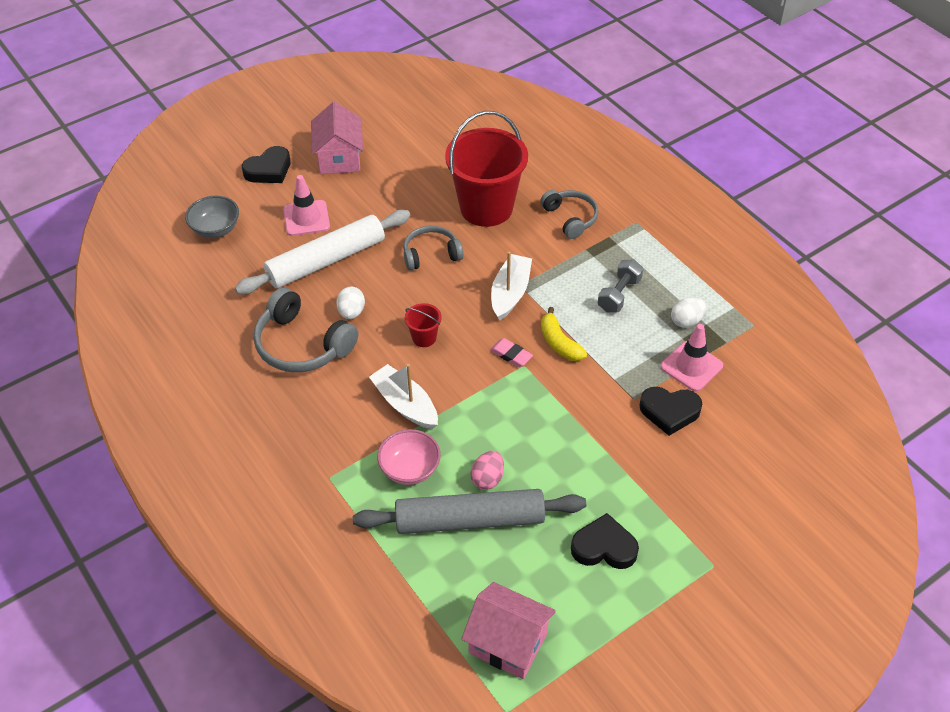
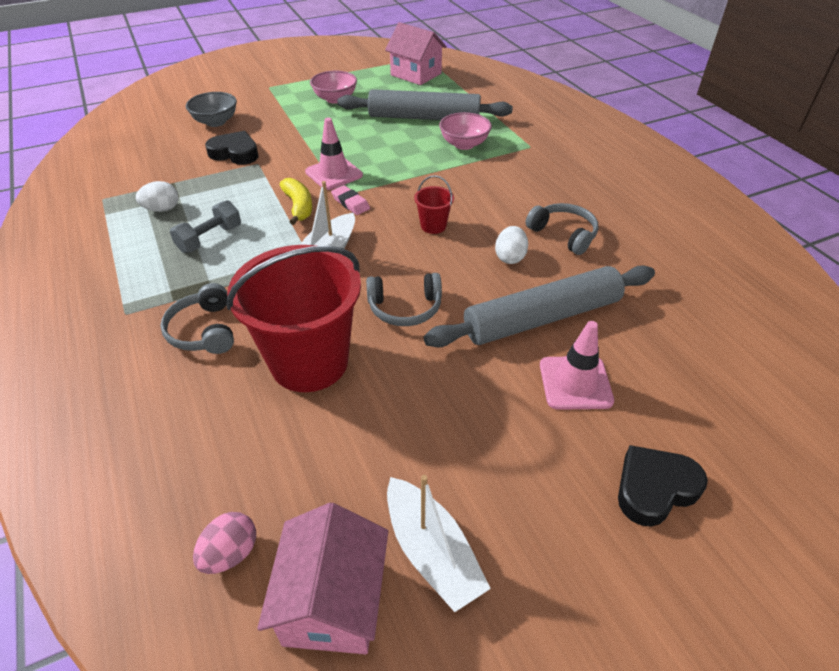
camera: 170 degrees left, 5 degrees down
grey bowl [185,196,239,238] -> grey bowl moved to [186,92,237,127]
white rolling pin [235,210,410,294] -> grey rolling pin [424,266,655,348]
grey headphones [253,287,358,372] -> grey headphones [526,203,599,255], size x0.64
pink house [311,102,363,174] -> pink house moved to [257,503,388,654]
white boat [369,364,438,429] -> white boat moved to [387,475,491,612]
pink egg [470,451,504,490] -> pink egg moved to [193,512,256,574]
black heart [571,513,639,569] -> pink bowl [310,71,357,104]
pink traffic cone [661,324,723,392] -> pink traffic cone moved to [305,118,363,190]

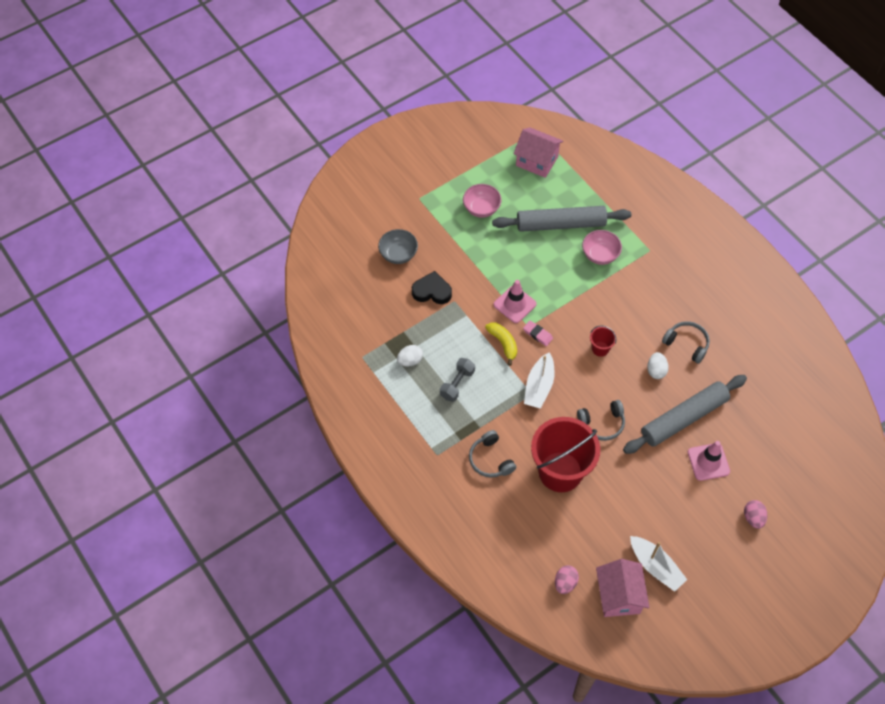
camera: 10 degrees left, 15 degrees up
black heart [618,445,708,527] -> pink egg [744,500,767,529]

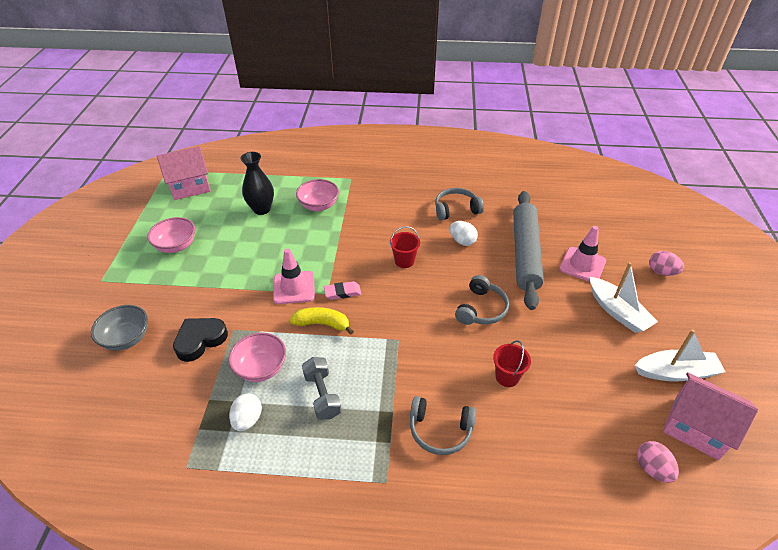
camera: 50 degrees left, 15 degrees down
grey rolling pin [492,206,631,232] -> black vase [240,152,274,215]
white boat [524,352,555,409] -> white boat moved to [590,262,658,333]
red bucket [531,417,600,492] -> red bucket [493,340,531,387], size x0.42
none -> pink bowl [228,332,286,382]

